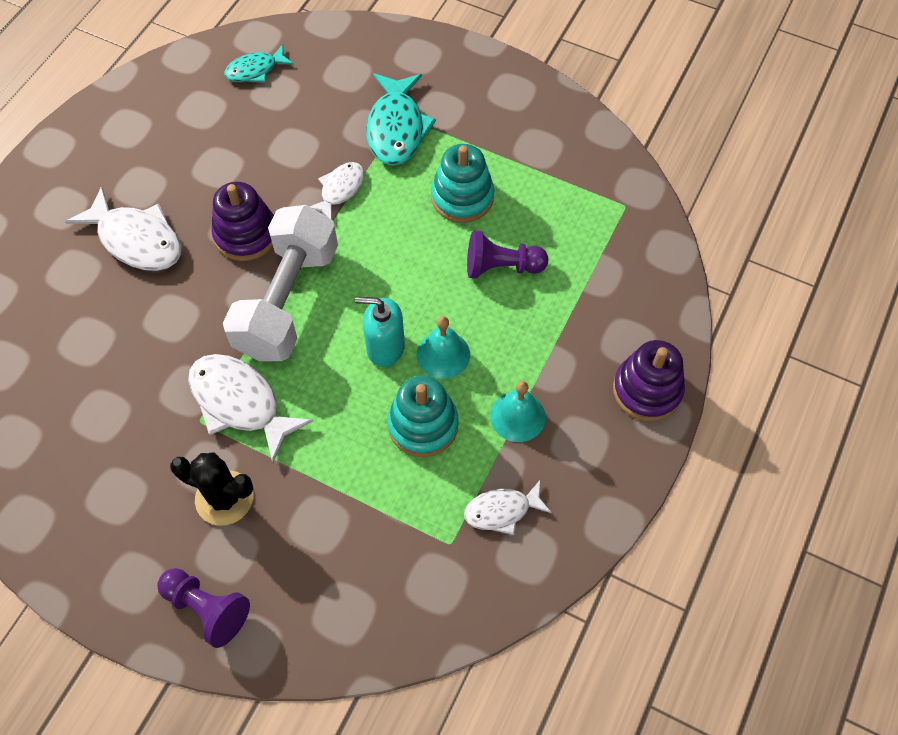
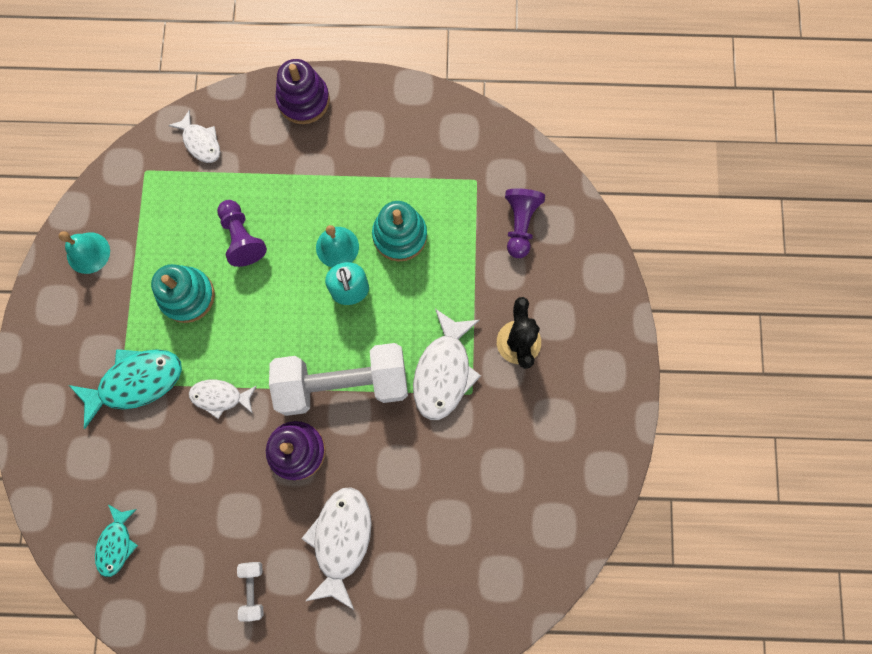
camera: 115 degrees left, 15 degrees up
purple pawn [157,568,250,648] -> purple pawn moved to [505,189,545,258]
turquoise fish [224,44,294,82] -> turquoise fish turned 60 degrees clockwise [95,505,138,577]
white fish [464,481,552,535] -> white fish moved to [168,110,220,163]
turquoise bell [490,381,546,442] -> turquoise bell moved to [59,231,110,274]
none -> white dumbbell [237,562,263,622]

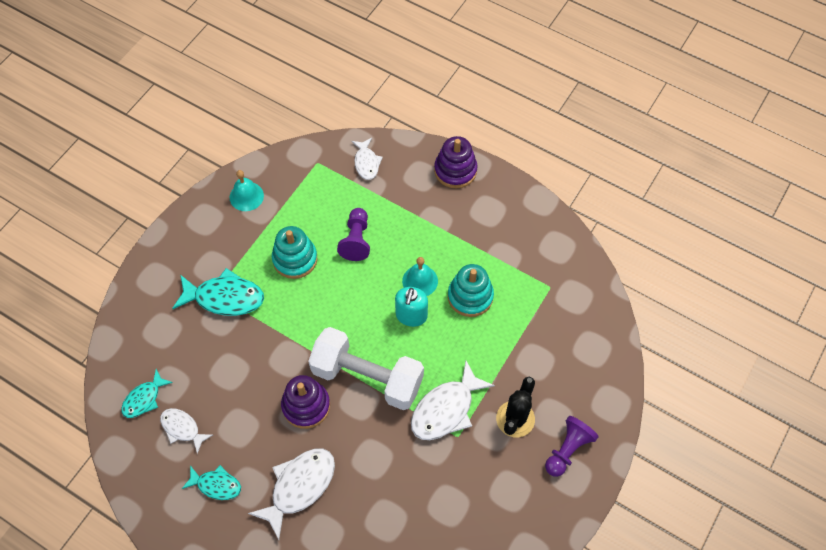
camera: 30 degrees right, 15 degrees down
white fish [189,380,256,419] -> white fish moved to [160,408,213,454]
white dumbbell [237,562,263,622] -> turquoise fish [182,465,241,500]
purple pawn [505,189,545,258] -> purple pawn moved to [545,416,599,477]

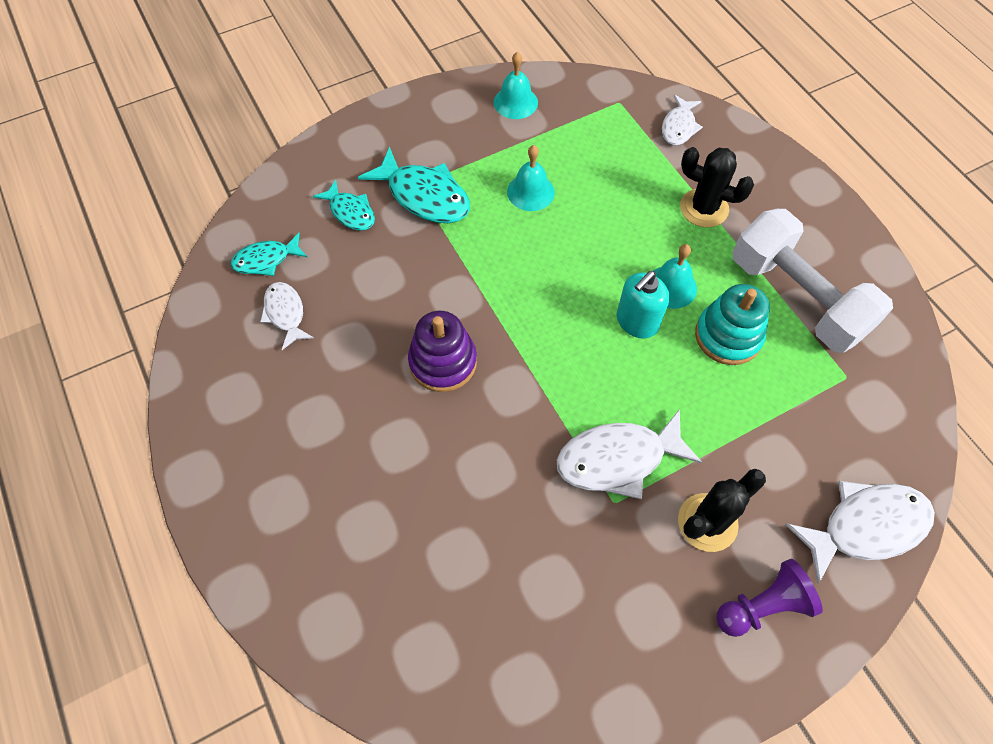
camera: 30 degrees right, 0 degrees up
turquoise fish [182,465,241,500] -> turquoise fish moved to [313,180,375,231]
white fish [248,449,335,540] -> white fish moved to [785,481,935,584]
turquoise stacking toy [272,226,317,279] -> turquoise bell [507,145,555,211]
white dumbbell [308,327,424,410] -> white dumbbell moved to [732,209,893,353]
purple pawn [337,208,370,261] -> none
purple stacking toy [434,136,477,188] -> none
none -> black cactus [680,147,754,228]

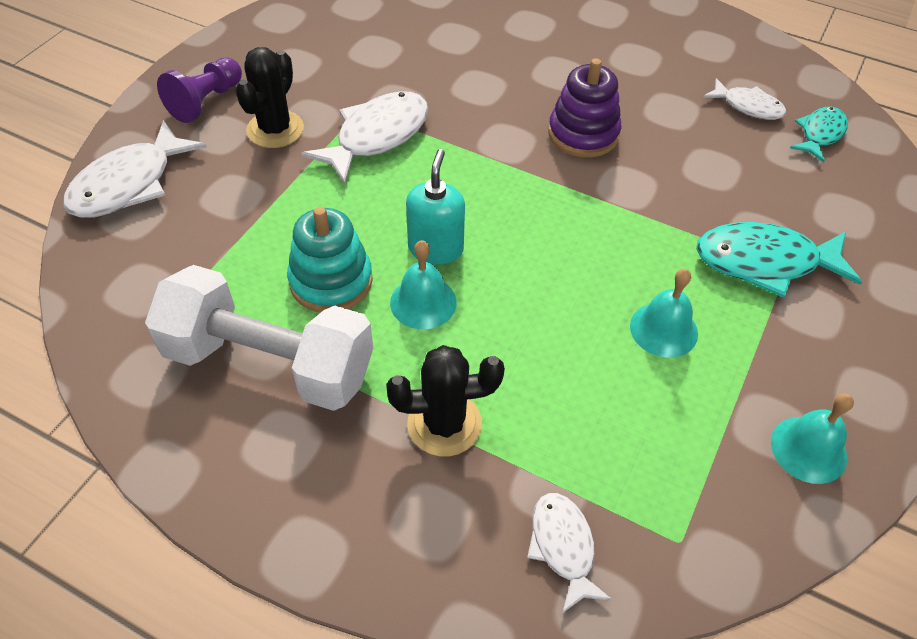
camera: 145 degrees right, 10 degrees down
turquoise fish [313,180,375,231] -> none

